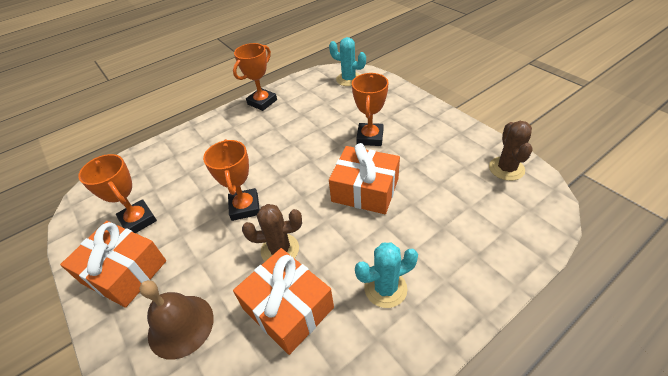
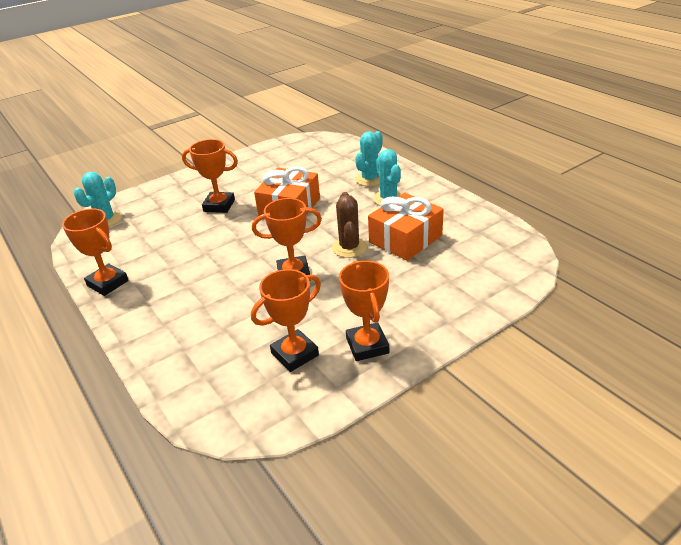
camera: 90 degrees left, 10 degrees down
orange gift [60,221,166,308] -> orange trophy [339,261,389,361]
brown bell [139,280,214,360] -> none
brown cactus [489,121,532,181] -> none
none -> turquoise cactus [355,131,383,186]

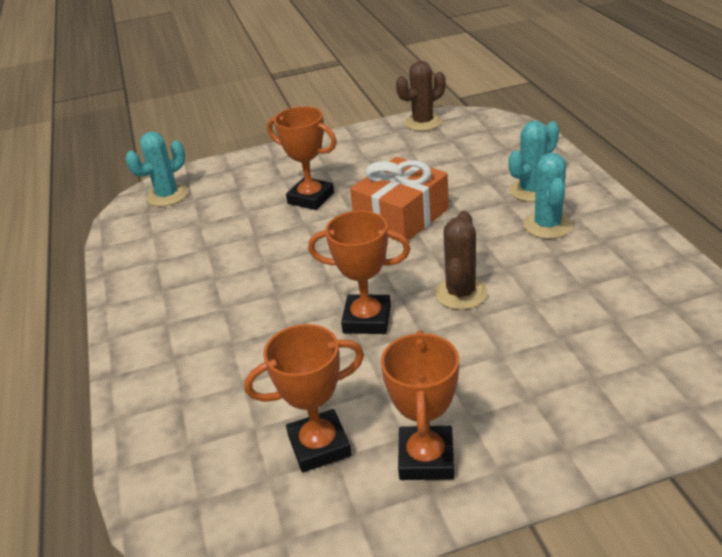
camera: 20 degrees right, 0 degrees up
orange trophy [62,209,129,296] -> none
orange gift [368,193,444,261] -> none
none -> brown cactus [396,61,445,131]

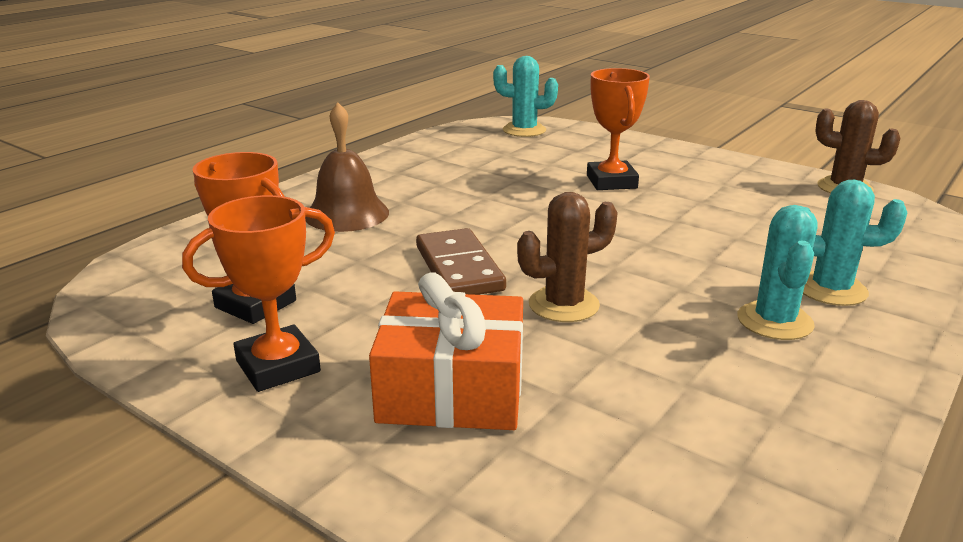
camera: 50 degrees right, 10 degrees down
orange trophy [308,210,410,334] -> brown domino [416,228,506,295]
orange gift [350,157,449,242] -> orange gift moved to [369,272,523,430]
turquoise cactus [524,153,572,239] -> turquoise cactus turned 45 degrees counterclockwise [738,205,817,340]
none -> brown bell [305,102,389,232]

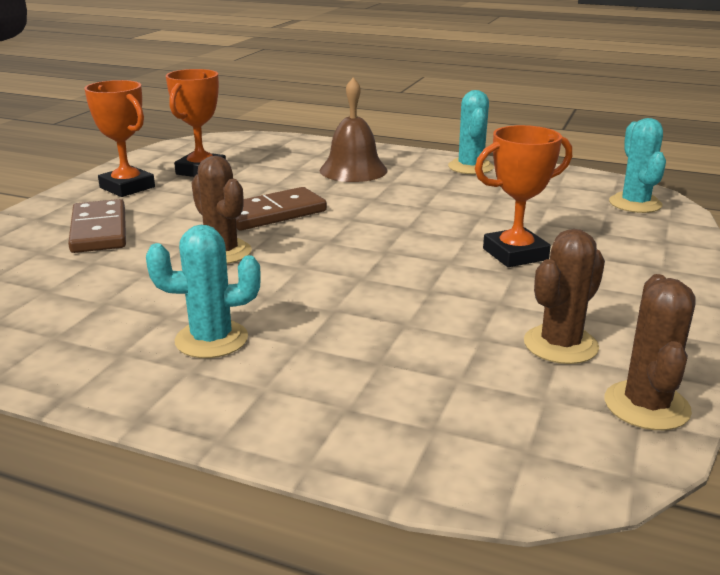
camera: 75 degrees right, 0 degrees up
orange gift [369,272,523,430] -> brown domino [68,199,126,253]
turquoise cactus [803,180,907,306] -> turquoise cactus moved to [448,90,494,174]
none -> brown cactus [524,229,605,364]

